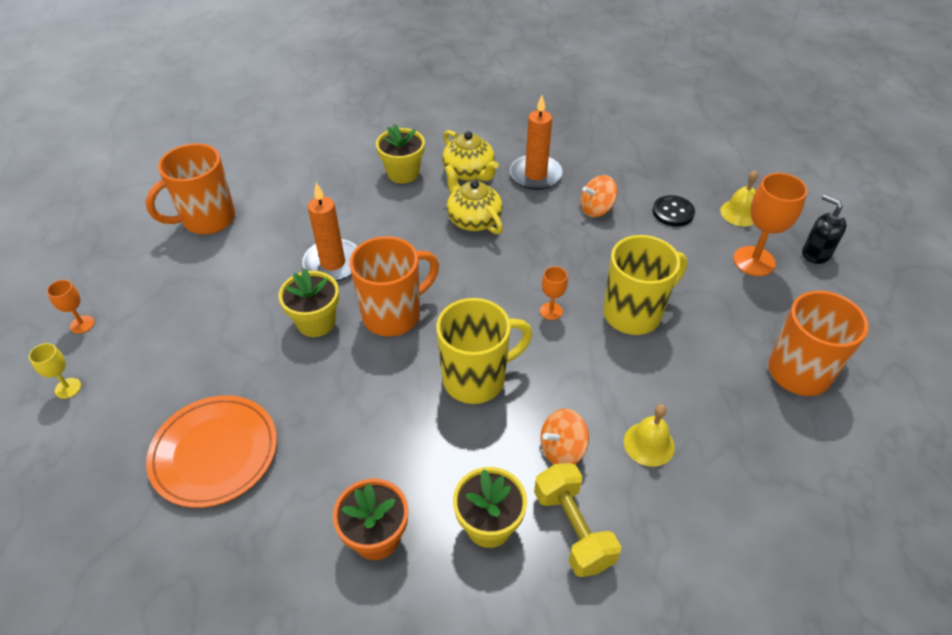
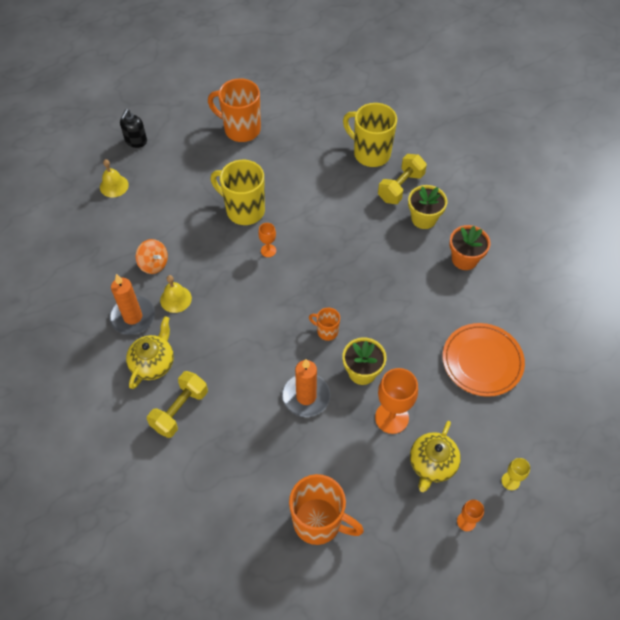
camera: 120 degrees left, 10 degrees up
orange mug [349,236,439,336] -> orange mug [309,308,340,341], size x0.50
yellow flower pot [376,124,425,184] -> yellow dumbbell [147,371,208,438]
yellow mug [436,298,532,404] -> yellow mug moved to [343,103,397,167]
yellow teapot [445,165,503,234] -> yellow teapot moved to [410,421,461,492]
orange spinning top [540,409,589,464] -> none
yellow bell [624,404,675,467] -> yellow bell moved to [160,275,192,313]
black button [652,195,695,227] -> none
orange goblet [733,173,807,276] -> orange goblet moved to [375,368,418,434]

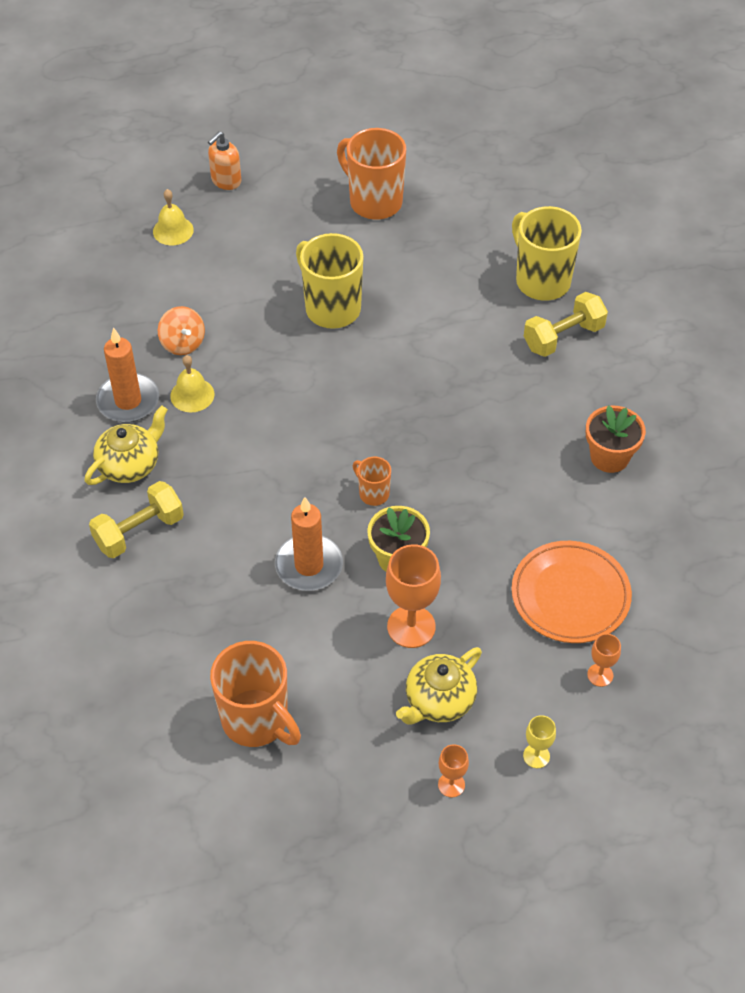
camera: 20 degrees right, 5 degrees down
black soap dispenser [120,109,147,148] -> orange soap dispenser [208,131,241,190]
orange goblet [258,223,276,257] -> orange goblet moved to [587,634,621,687]
yellow flower pot [408,185,447,229] -> none

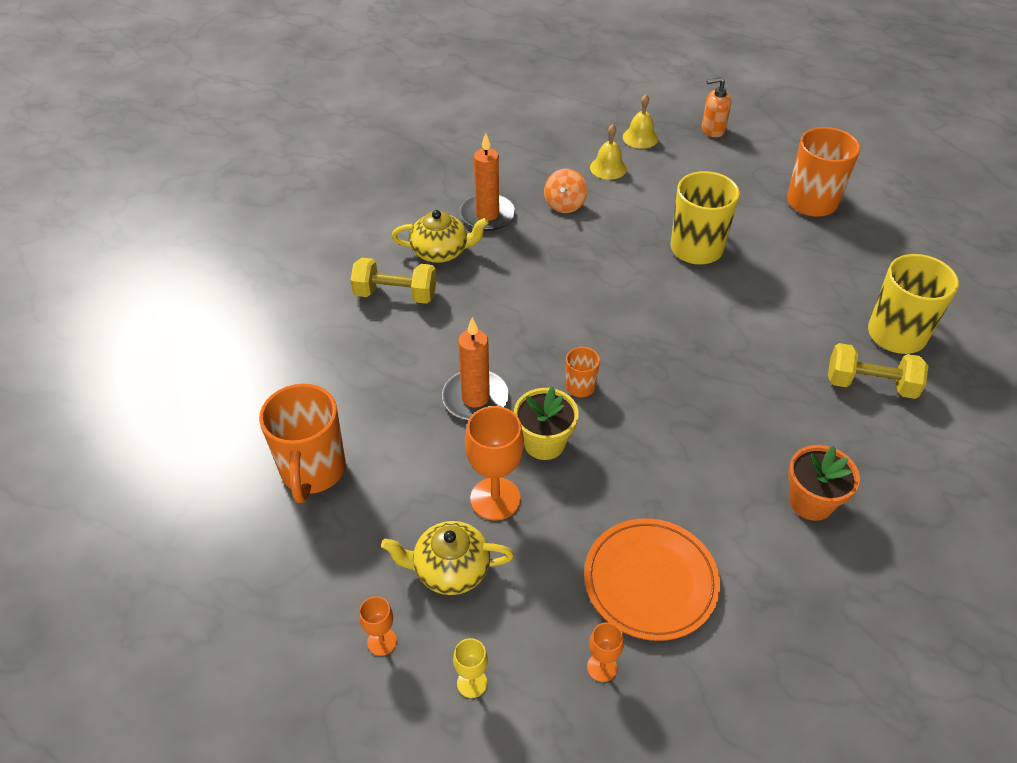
camera: 45 degrees right, 5 degrees down
yellow bell [170,355,214,412] -> yellow bell moved to [590,124,627,180]

